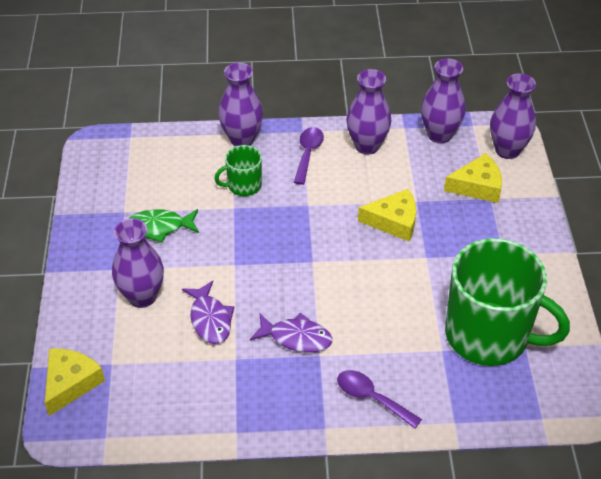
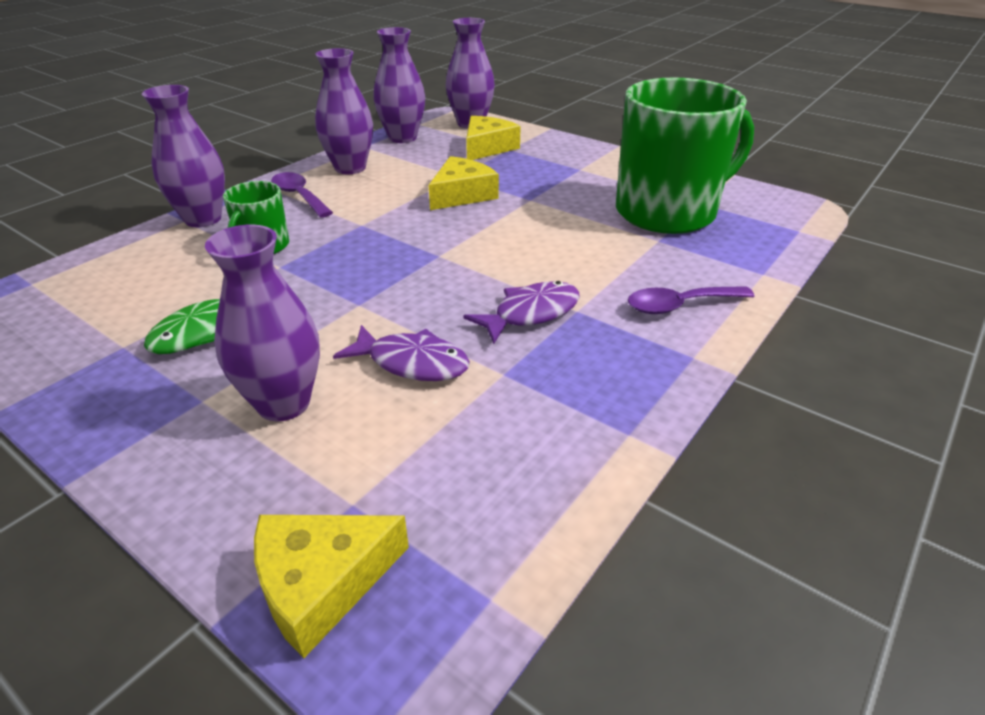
camera: 50 degrees left, 10 degrees down
yellow cheese [45,348,105,416] -> yellow cheese turned 90 degrees counterclockwise [254,515,409,658]

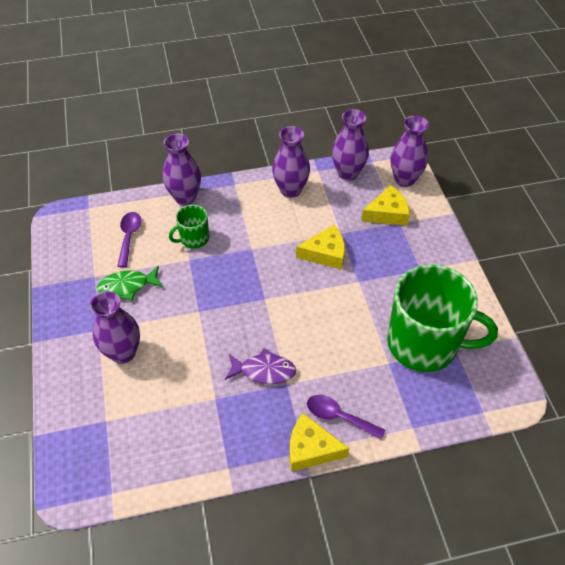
camera: 40 degrees right, 15 degrees up
yellow cheese [254,515,409,658] -> yellow cheese moved to [290,413,350,472]
purple spoon [271,172,333,218] -> purple spoon moved to [118,212,141,267]
purple fish [333,325,470,381] -> none

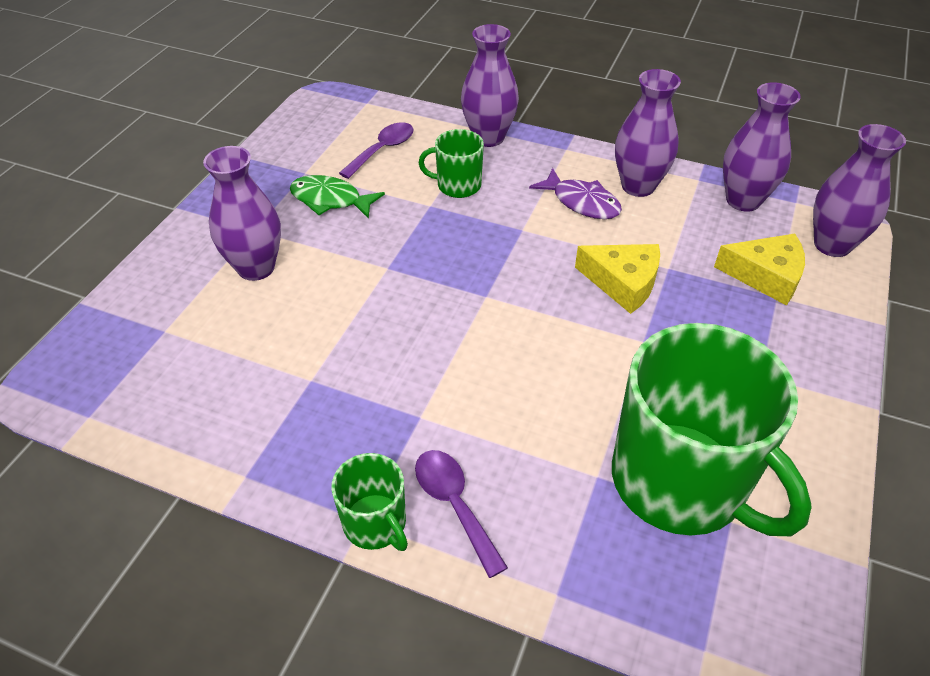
camera: 35 degrees right, 5 degrees down
purple fish [225,348,296,384] -> purple fish moved to [529,168,622,219]
yellow cheese [290,413,350,472] -> green mug [331,453,408,551]

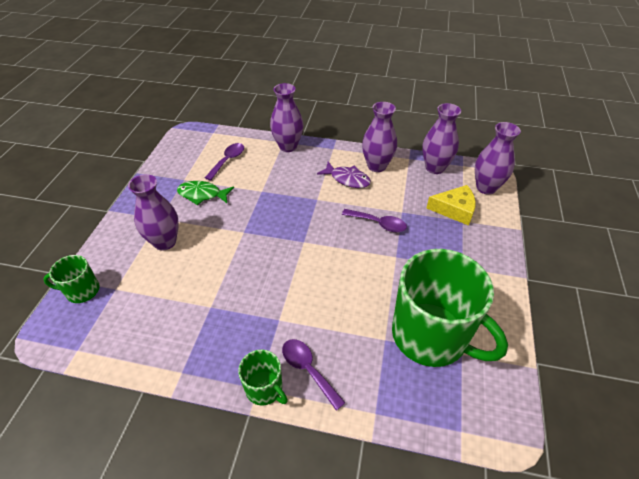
camera: 10 degrees left, 0 degrees up
green mug [419,129,484,198] -> green mug moved to [43,255,100,303]
yellow cheese [575,244,660,314] -> purple spoon [342,209,407,232]

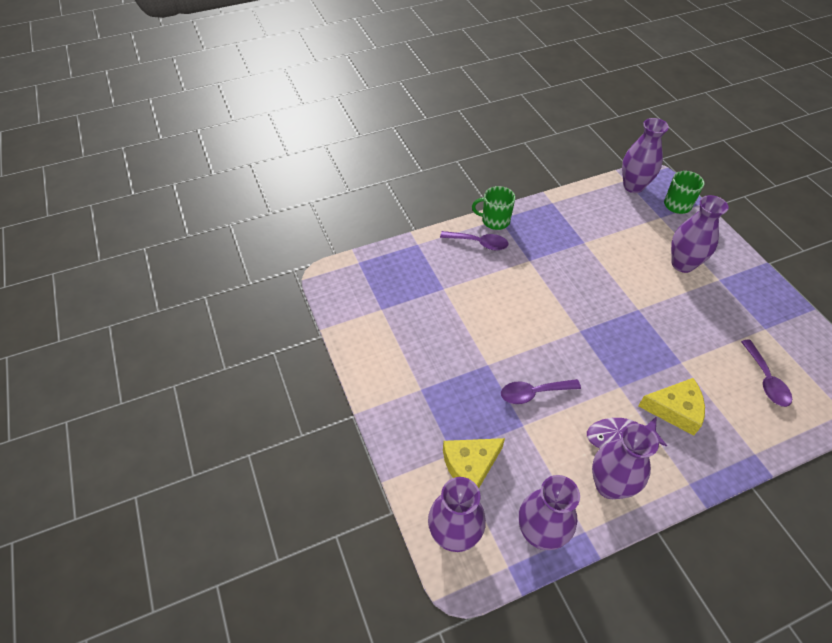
camera: 145 degrees right, 5 degrees up
green fish [177,181,234,205] -> none
purple vase [270,83,303,152] -> purple vase moved to [622,118,669,193]
green mug [392,249,508,367] -> none
none -> yellow cheese [638,378,705,436]

